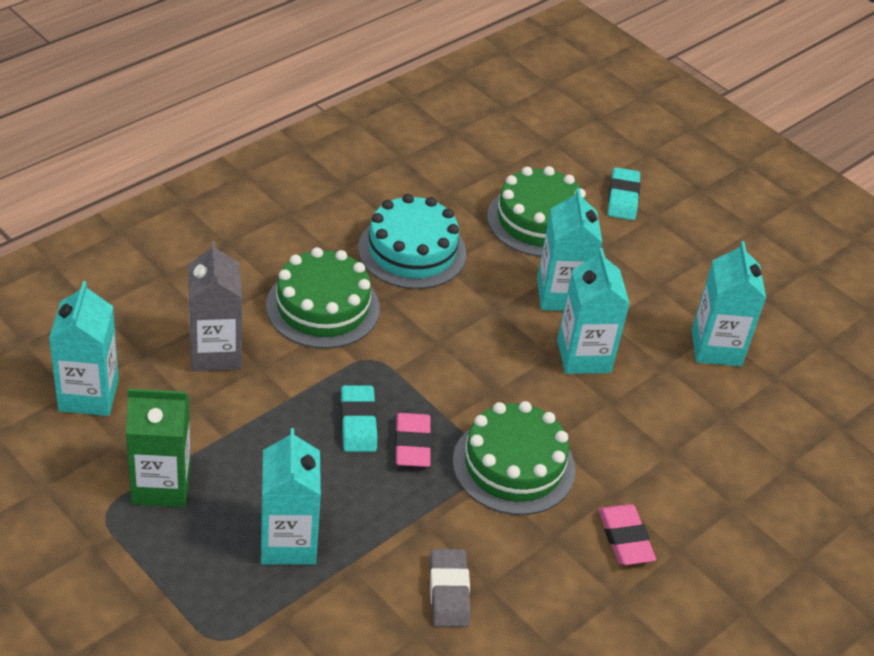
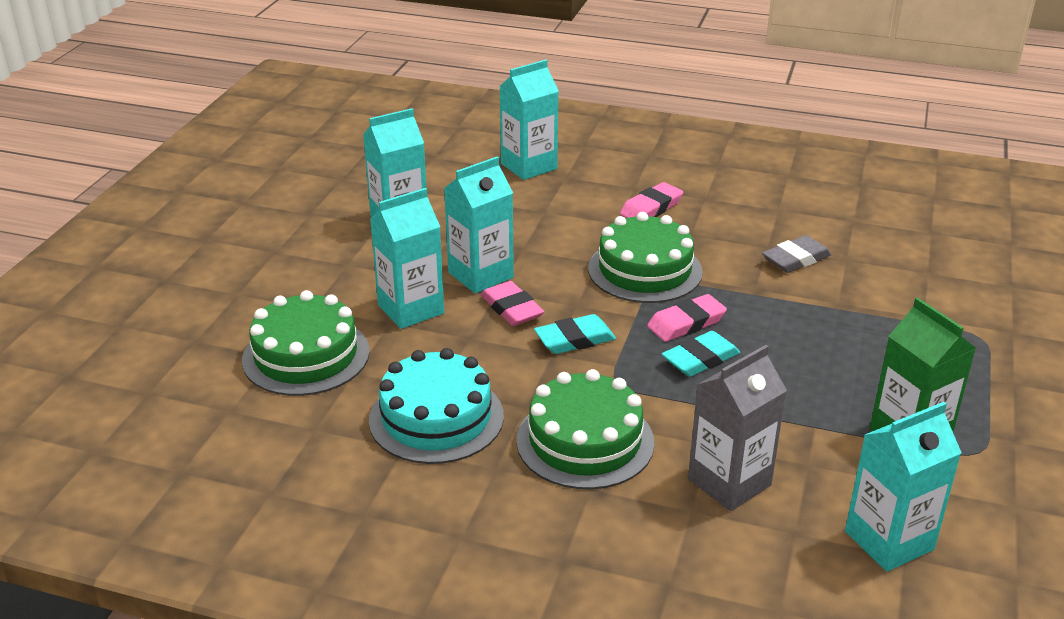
camera: 115 degrees left, 10 degrees down
turquoise carton [261,428,321,565] -> turquoise carton moved to [499,60,558,180]
turquoise eraser [608,167,641,220] -> turquoise eraser moved to [534,314,616,354]
none -> pink eraser [481,281,544,326]

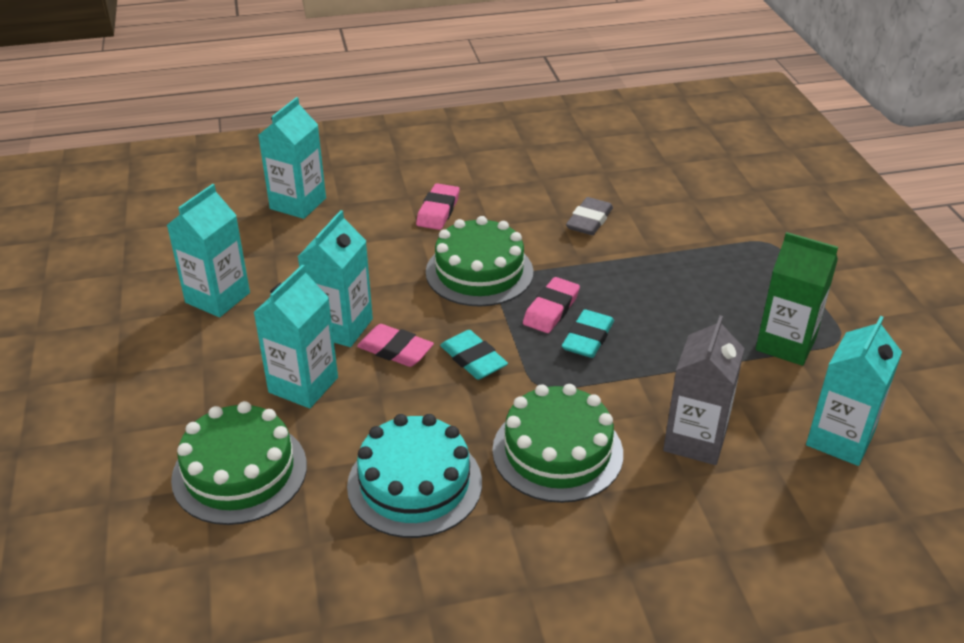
camera: 30 degrees left, 5 degrees up
turquoise eraser [534,314,616,354] -> turquoise eraser turned 75 degrees counterclockwise [440,330,508,380]

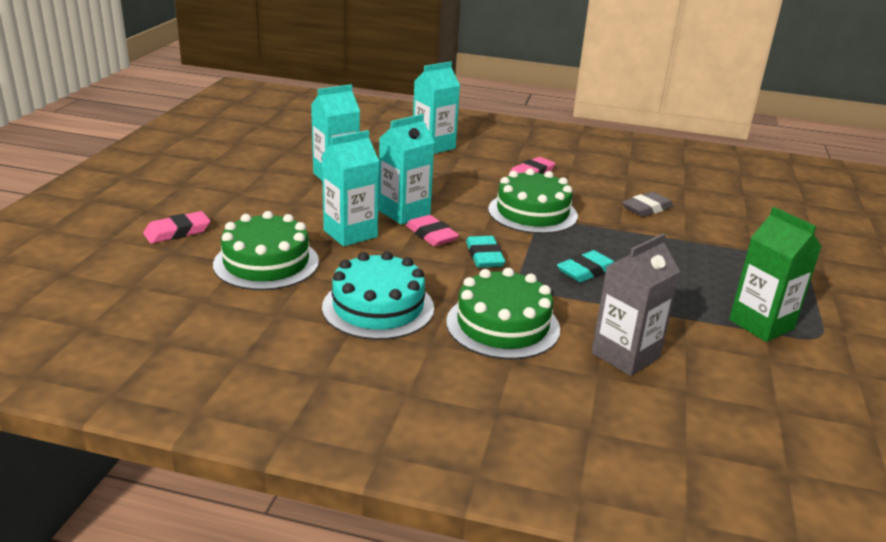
camera: 25 degrees right, 10 degrees down
pink eraser [523,277,580,333] -> pink eraser moved to [143,211,210,244]
turquoise carton [806,316,902,466] -> none

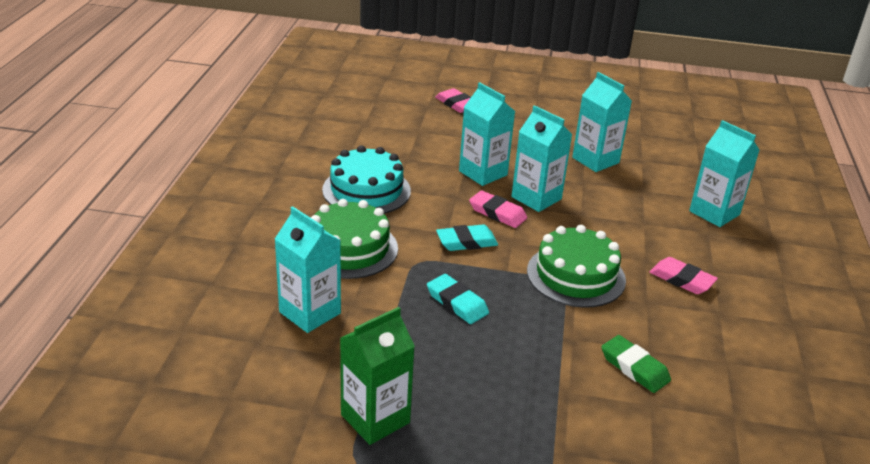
camera: 85 degrees right, 5 degrees up
green cake [213,211,319,290] -> none
pink eraser [406,215,459,246] -> pink eraser turned 75 degrees clockwise [469,191,527,228]
grey carton [592,233,680,376] -> turquoise carton [275,206,341,333]
grey eraser [622,192,673,217] -> green eraser [601,335,671,393]

